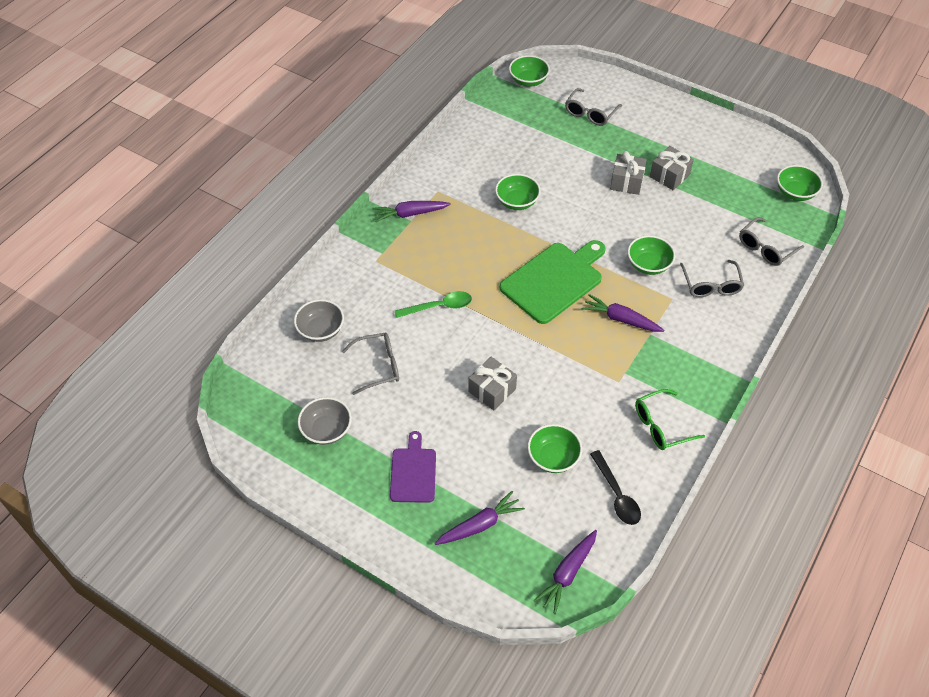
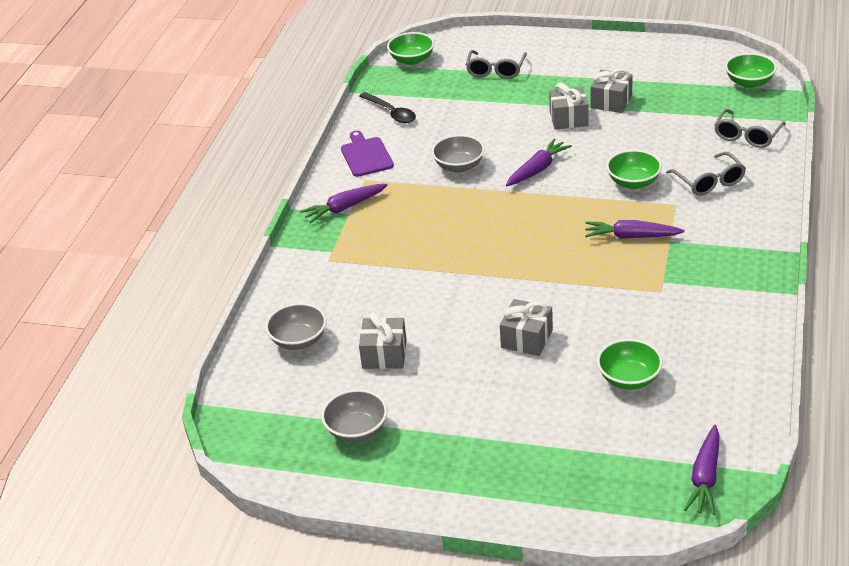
camera: 15 degrees left, 15 degrees down
grey glasses [342,333,399,395] -> grey gift [359,312,407,369]
purple cutting board [390,431,436,503] -> purple cutting board moved to [341,131,394,177]
green spoon [395,291,472,318] -> none
purple carrot [435,491,525,545] -> purple carrot moved to [506,138,572,186]
green bowl [495,174,541,210] -> grey bowl [432,135,485,173]
green cutting board [500,240,606,324] -> none
black spoon [590,450,641,525] -> black spoon moved to [359,92,416,123]
green glasses [635,389,705,450] -> none

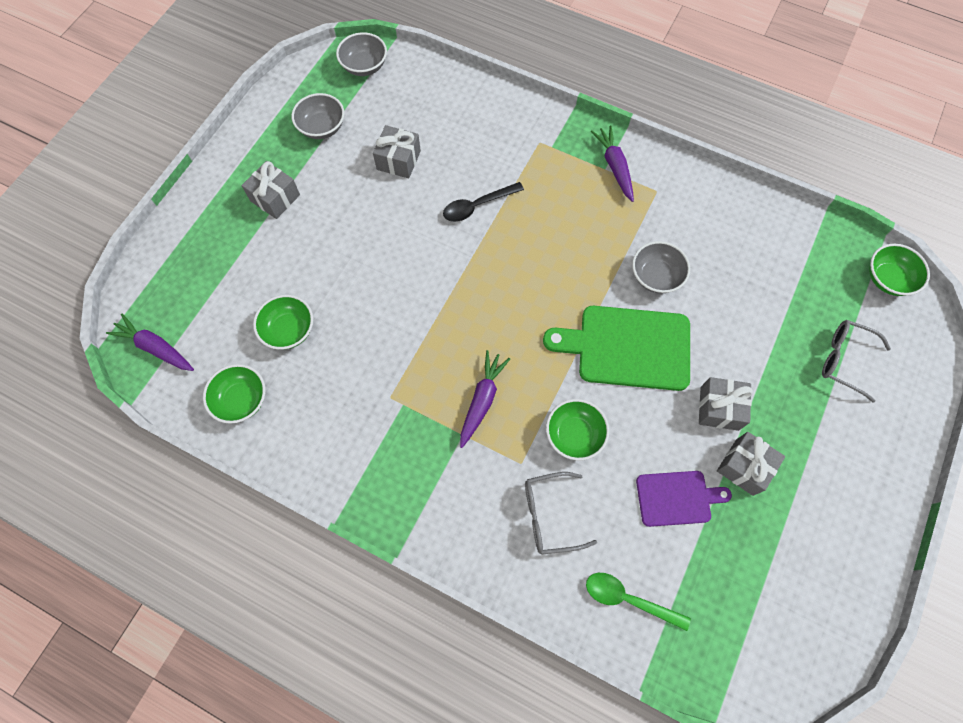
camera: 100 degrees right, 30 degrees up
grey bowl [265,303,327,350] -> grey bowl moved to [336,32,387,76]
purple cutting board [341,131,394,177] -> purple cutting board moved to [636,471,732,527]
black spoon [359,92,416,123] -> black spoon moved to [443,182,524,222]
grey gift [500,299,553,356] -> grey gift moved to [242,161,300,219]
purple carrot [506,138,572,186] -> green cutting board [543,306,690,391]
grey glasses [714,109,786,148] -> green spoon [586,573,691,631]
green bowl [725,53,777,88] -> green bowl moved to [203,364,265,424]

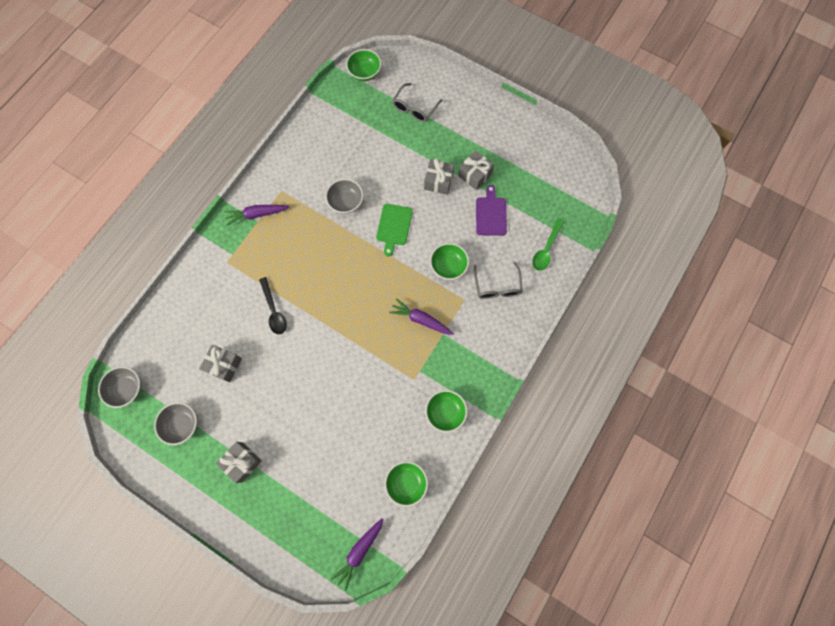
camera: 85 degrees left, 5 degrees up
green bowl [253,295,313,350] -> green bowl moved to [425,390,468,433]
green cutting board [543,306,690,391] -> green cutting board [376,204,413,256], size x0.58

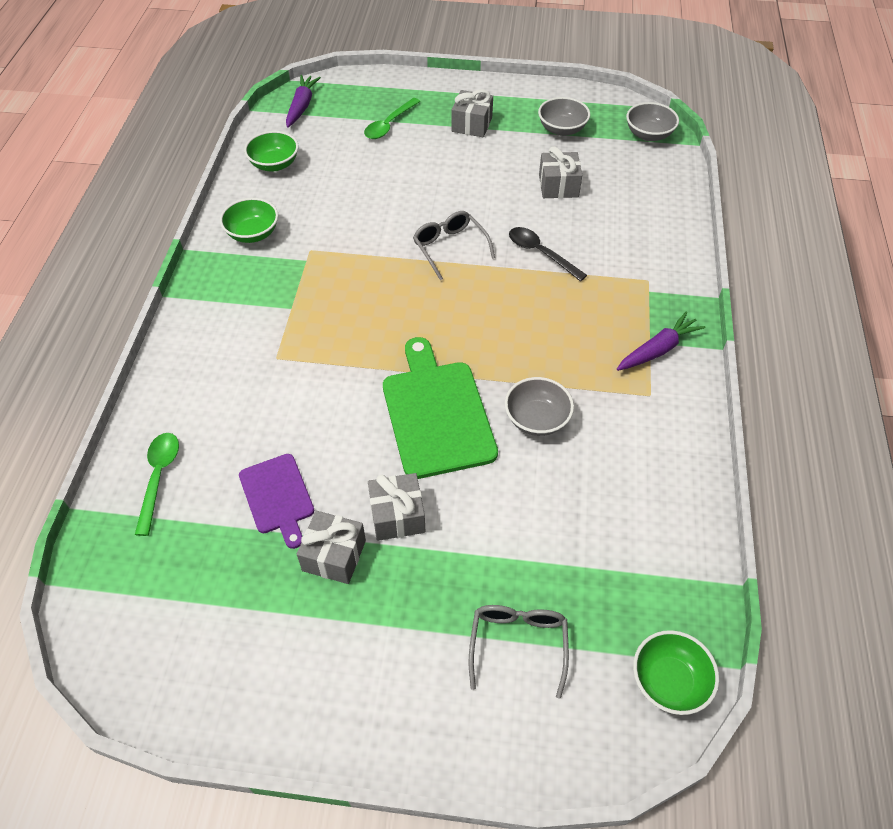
camera: 155 degrees right, 20 degrees down
green cutting board [376,204,413,256] -> green cutting board [383,337,498,479], size x1.71
purple carrot [389,298,454,335] -> none
green bowl [430,243,469,280] -> none
grey glasses [474,262,523,299] -> grey glasses moved to [413,211,495,280]
none -> green spoon [364,98,420,139]

